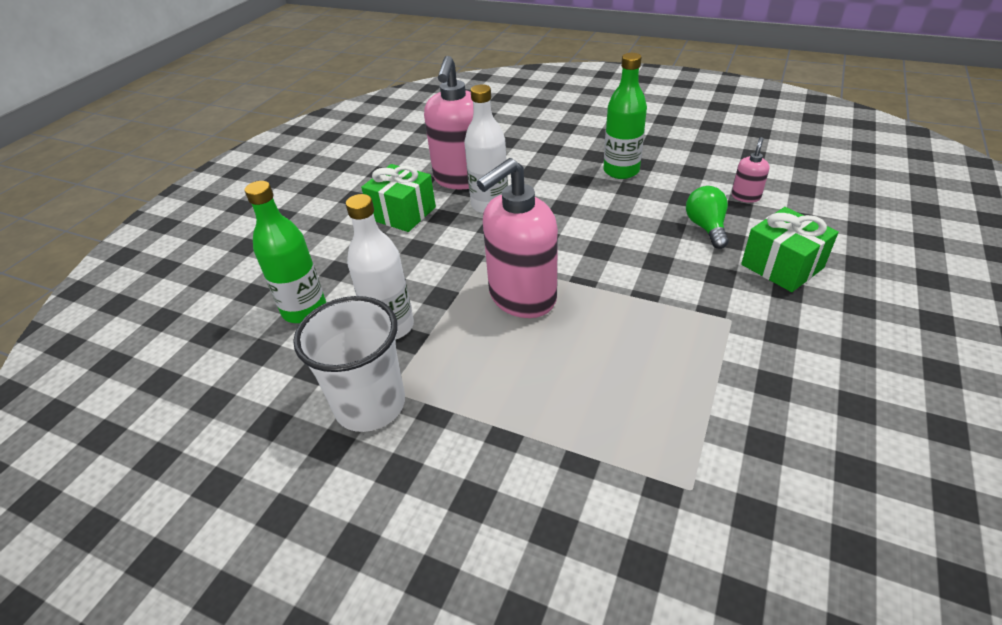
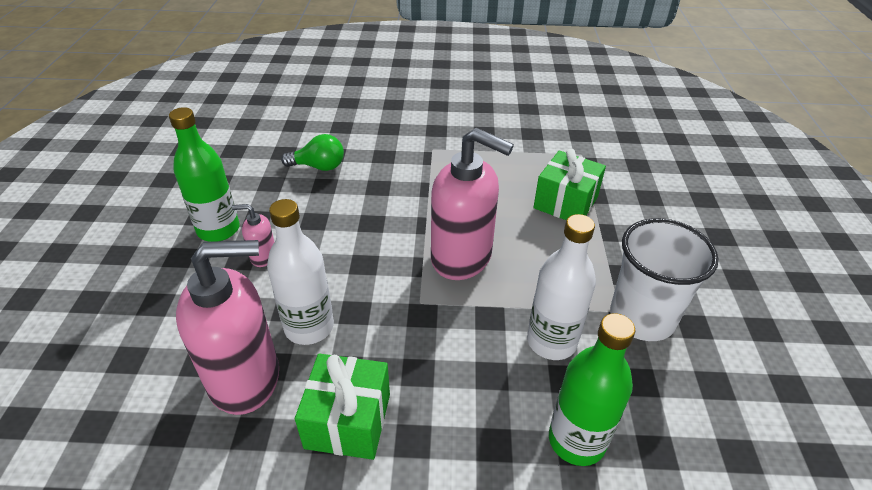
camera: 115 degrees left, 0 degrees up
green light bulb [686,186,729,249] -> green light bulb turned 150 degrees counterclockwise [281,134,344,171]
pink soap dispenser [732,137,769,203] -> pink soap dispenser moved to [232,204,274,267]
green gift [741,207,839,292] -> green gift moved to [533,149,606,220]

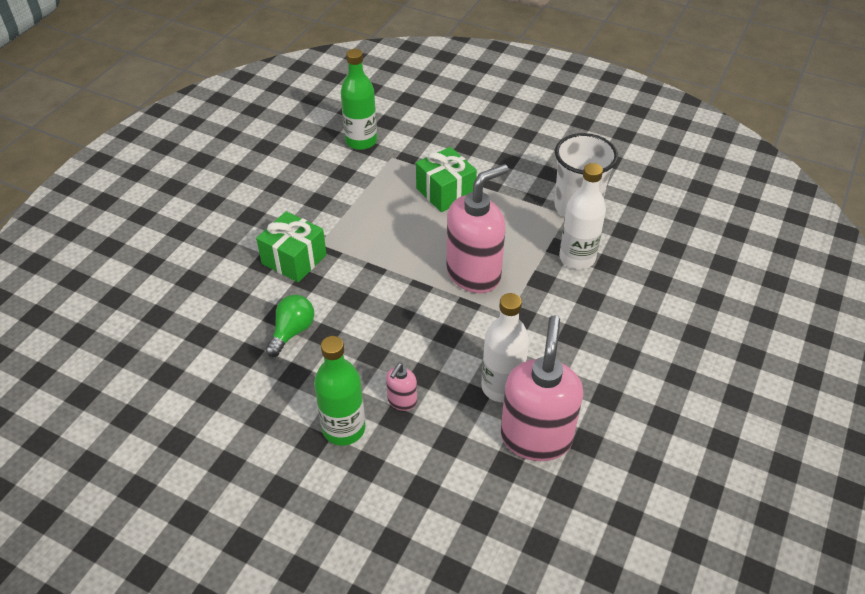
camera: 65 degrees left, 5 degrees up
green gift [295,353,390,460] -> green gift moved to [256,211,327,282]
green bottle [549,313,635,466] -> green bottle moved to [341,49,377,150]

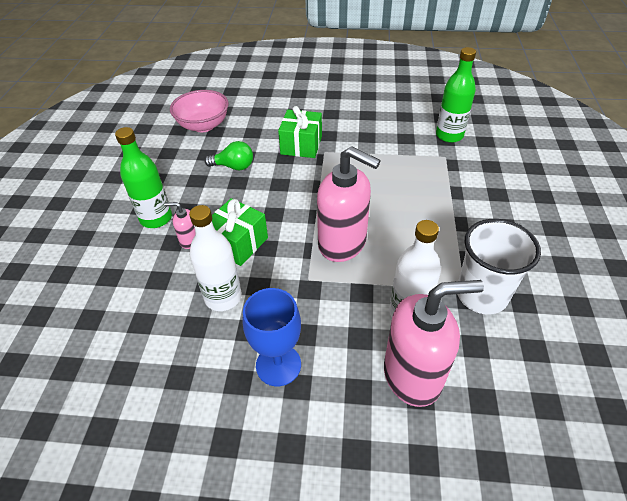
camera: 70 degrees right, 0 degrees up
green gift [416,147,477,212] -> green gift moved to [212,198,268,266]
pink soap dispenser [501,316,583,461] -> pink soap dispenser moved to [384,280,484,407]
none -> pink bowl [170,90,229,132]
none -> blue goblet [243,288,301,386]

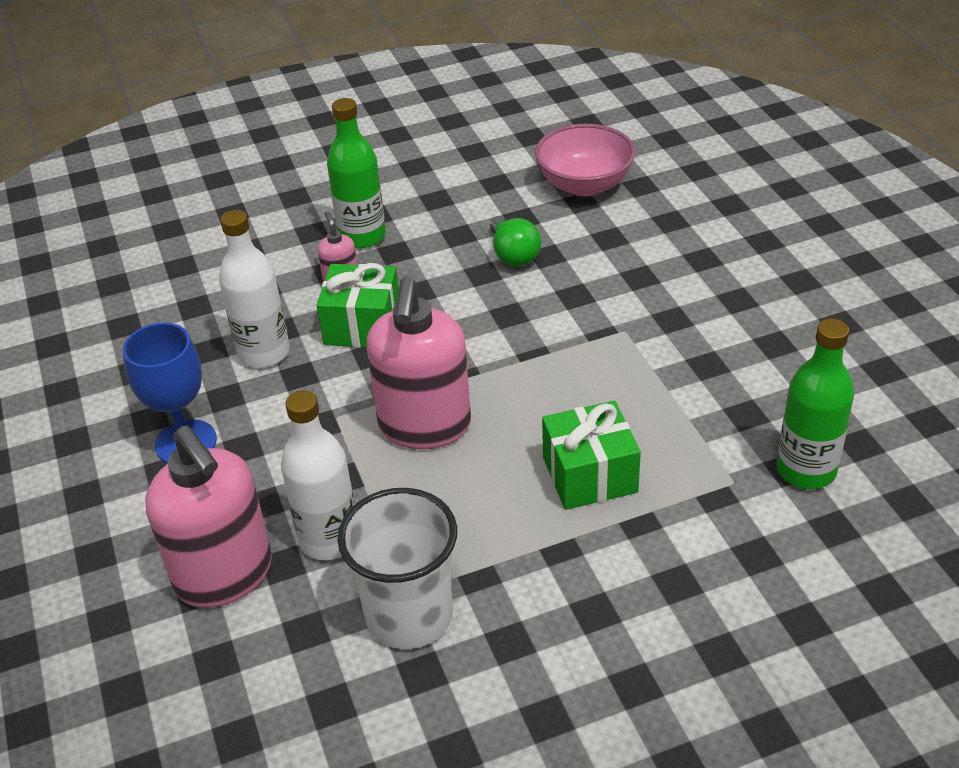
camera: 65 degrees right, 5 degrees down
green gift [278,106,322,158] -> green gift moved to [542,401,641,510]

